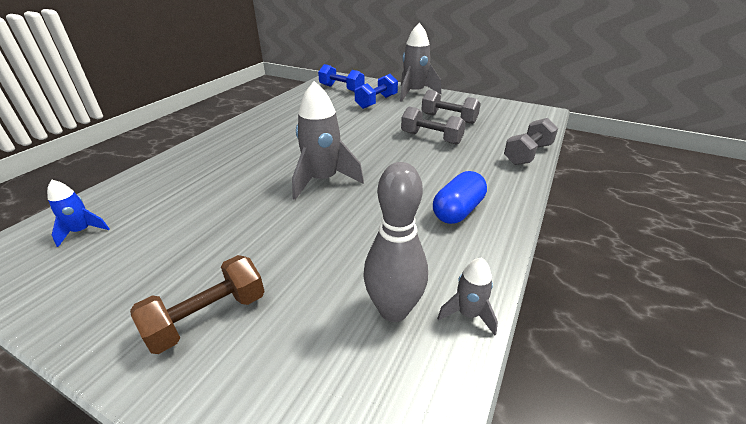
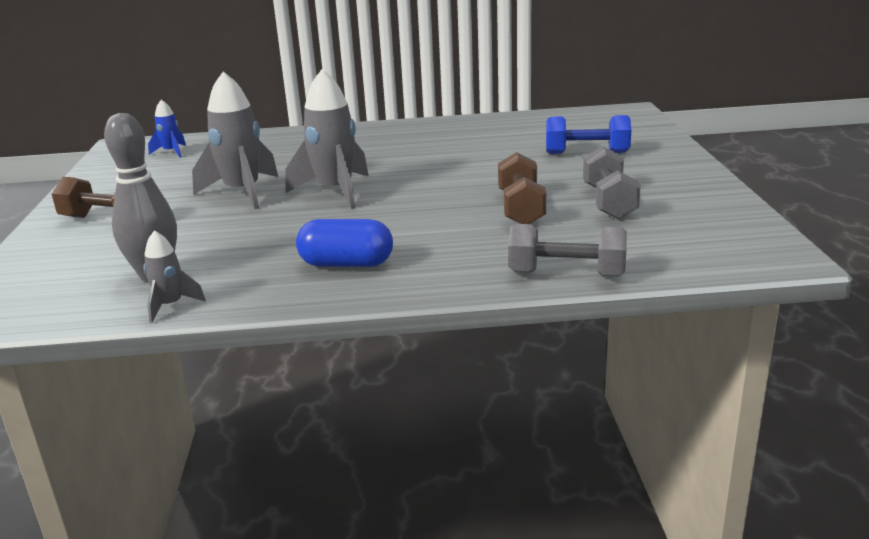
camera: 60 degrees right, 10 degrees down
blue dumbbell [318,64,364,92] -> none
grey rocket [400,23,441,102] -> grey rocket moved to [192,72,278,209]
grey dumbbell [401,107,466,145] -> brown dumbbell [498,152,546,224]

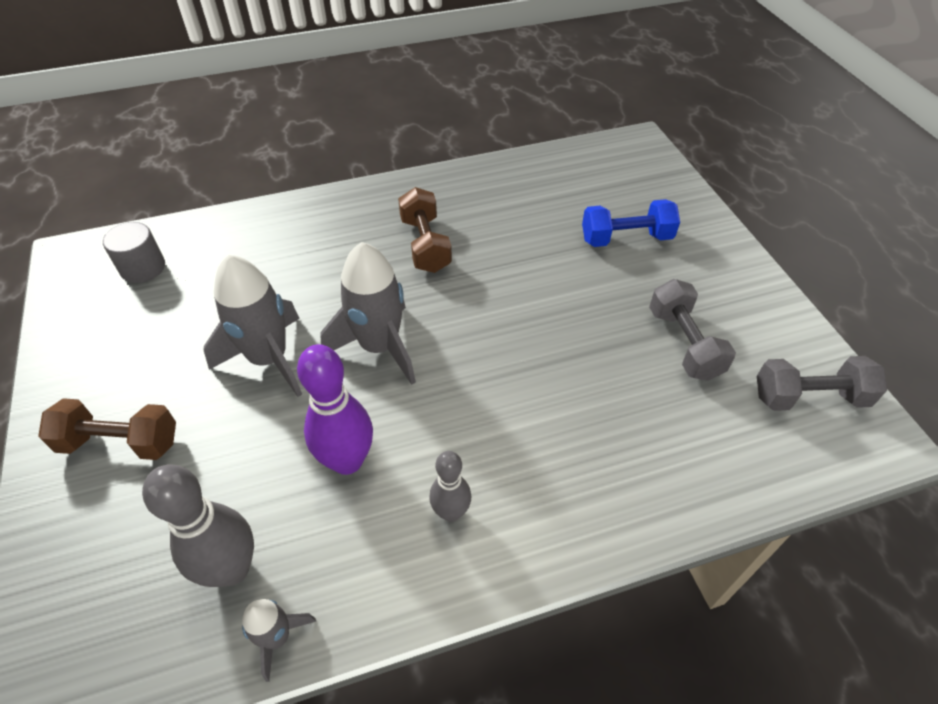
camera: 15 degrees left, 25 degrees up
blue rocket [148,99,186,158] -> grey cylinder [103,222,165,283]
blue capsule [296,219,393,267] -> grey bowling pin [429,451,471,522]
brown dumbbell [498,152,546,224] -> brown dumbbell moved to [398,187,452,273]
grey dumbbell [508,224,627,276] -> grey dumbbell moved to [757,356,887,411]
none -> purple bowling pin [297,344,373,475]

